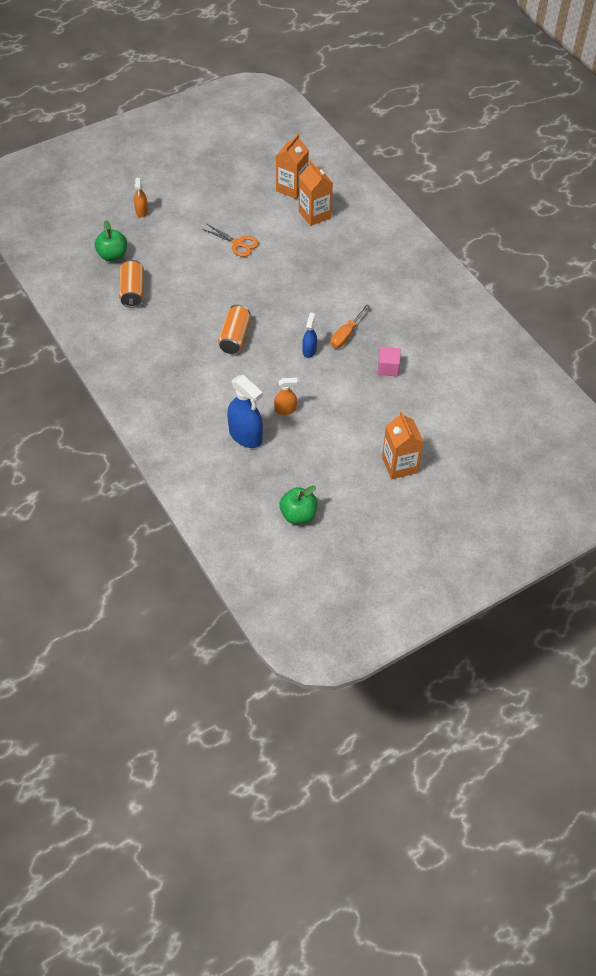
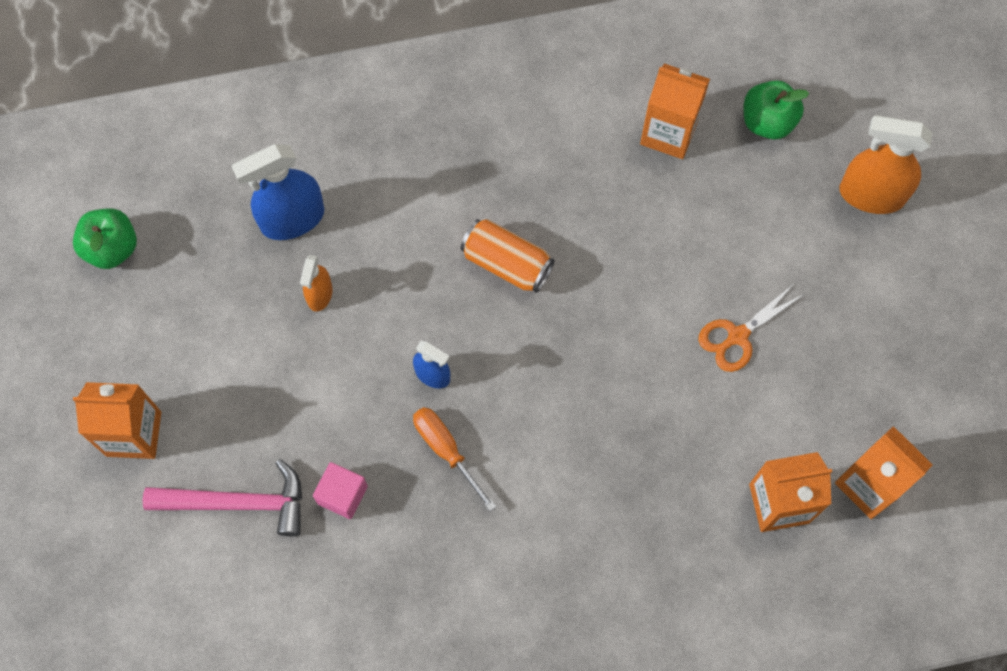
camera: 110 degrees right, 15 degrees up
orange can [119,260,144,308] -> orange carton [640,63,710,159]
orange spray bottle [134,178,148,217] -> orange spray bottle [839,115,932,214], size x1.81
none -> pink hammer [143,459,302,536]

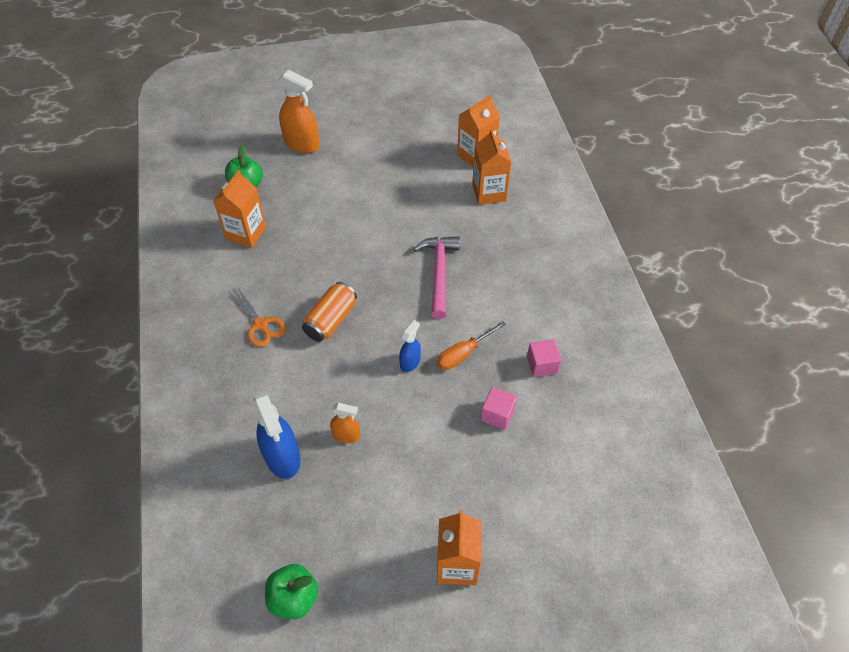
camera: 90 degrees left, 15 degrees down
pink hammer [143,459,302,536] -> pink hammer moved to [413,236,460,319]
orange scissors [698,284,803,372] -> orange scissors moved to [229,288,286,347]
orange spray bottle [839,115,932,214] -> orange spray bottle turned 75 degrees counterclockwise [278,70,320,153]
none -> pink cube [527,339,561,377]

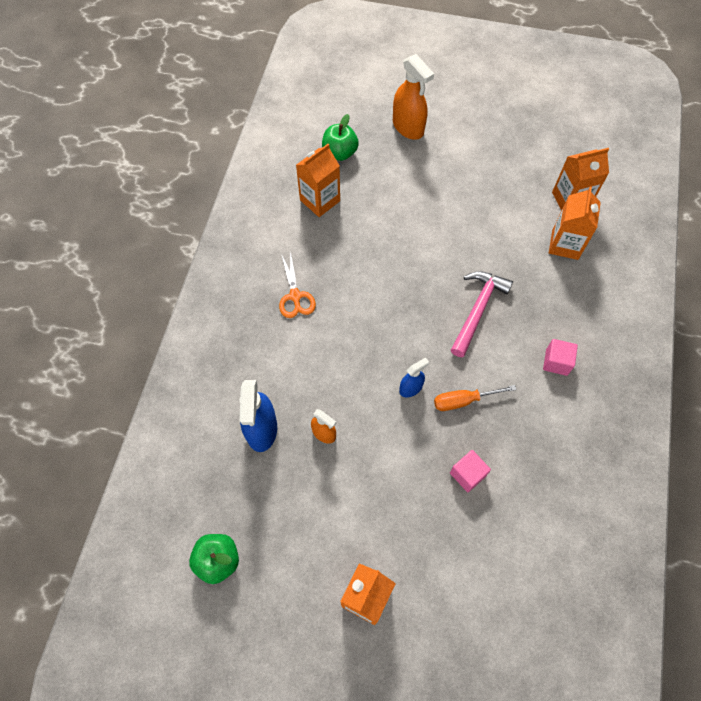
camera: 25 degrees right, 10 degrees up
orange can [302,282,357,342] -> none
pink cube [527,339,561,377] -> pink cube moved to [543,339,578,376]

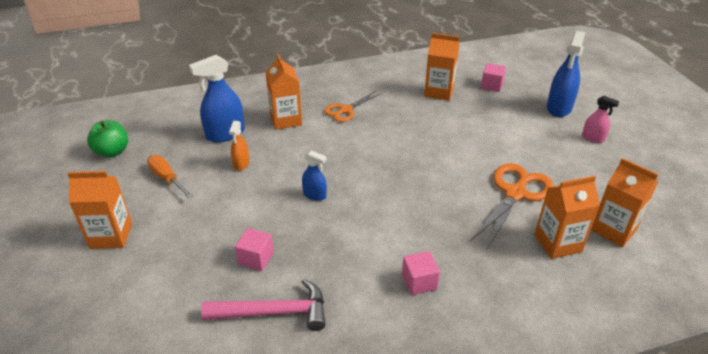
camera: 60 degrees right, 25 degrees down
green apple [322,114,359,161] -> pink cube [481,63,506,92]
orange spray bottle [393,54,434,140] -> blue spray bottle [547,31,585,117]
orange screwdriver [434,385,517,411] -> orange screwdriver moved to [147,155,193,198]
pink hammer [451,271,513,357] -> pink hammer moved to [201,279,326,331]
none -> orange carton [265,54,302,130]
none -> orange scissors [471,163,554,249]
none -> pink spray bottle [582,96,619,143]

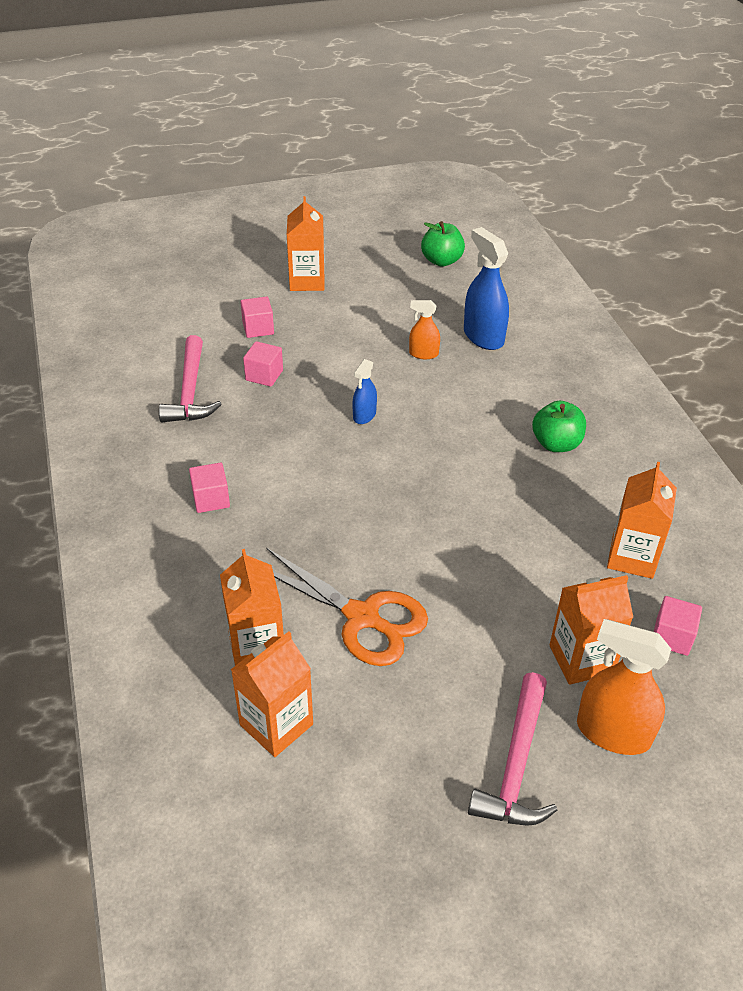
camera: 90 degrees right, 5 degrees up
orange screwdriver [147,155,193,198] -> none
orange carton [265,54,302,130] -> orange carton moved to [550,575,633,685]
orange scissors [324,91,380,122] -> green apple [532,401,586,452]
blue spray bottle [547,31,585,117] -> orange spray bottle [577,619,671,755]
pink spray bottle [582,96,619,143] -> pink hammer [468,672,557,826]
none -> pink cube [241,296,274,338]

